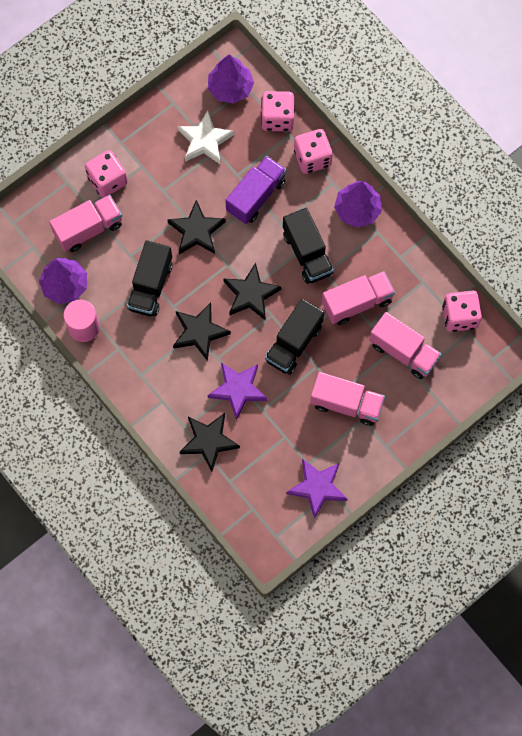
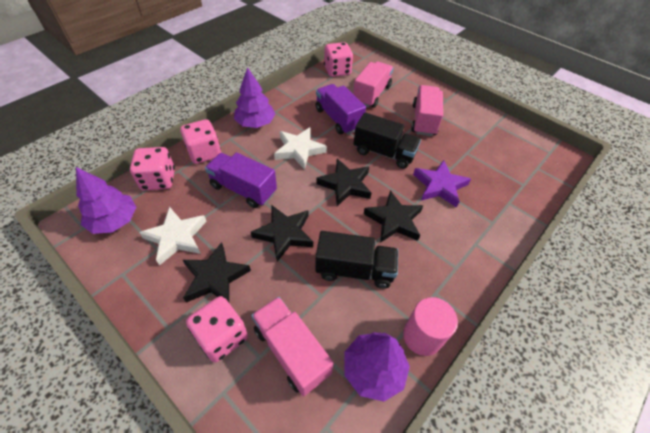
camera: 100 degrees left, 20 degrees down
black star [180,413,240,472] -> black star moved to [183,242,251,303]
black truck [283,208,334,284] -> white star [274,127,327,170]
purple star [287,459,347,519] -> none
pink truck [322,271,395,325] -> purple truck [316,84,366,135]

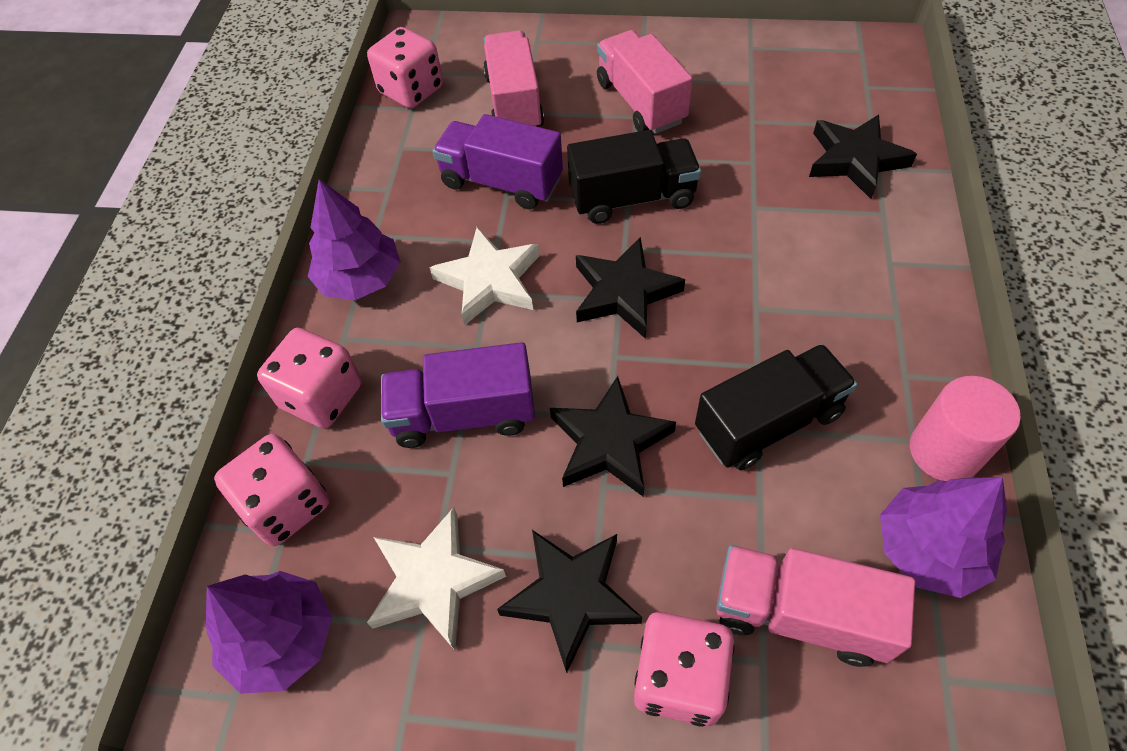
camera: 30 degrees left, 5 degrees up
black star [364,191,423,243] -> black star moved to [809,114,917,199]
purple star [413,160,471,208] -> none

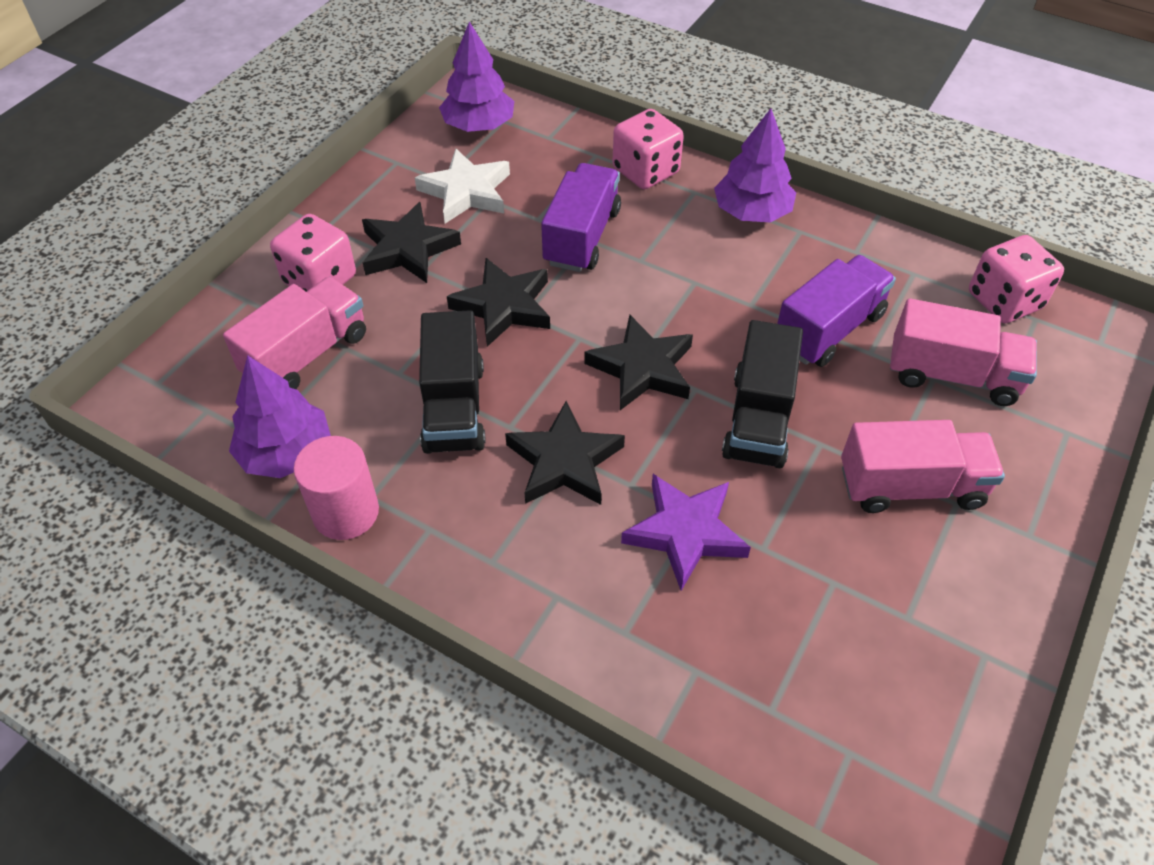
camera: 110 degrees right, 5 degrees down
pink dice [214,434,329,546] -> none
white star [429,227,540,325] -> none
black star [809,114,917,199] -> black star moved to [505,401,625,505]
none -> purple star [621,474,751,591]

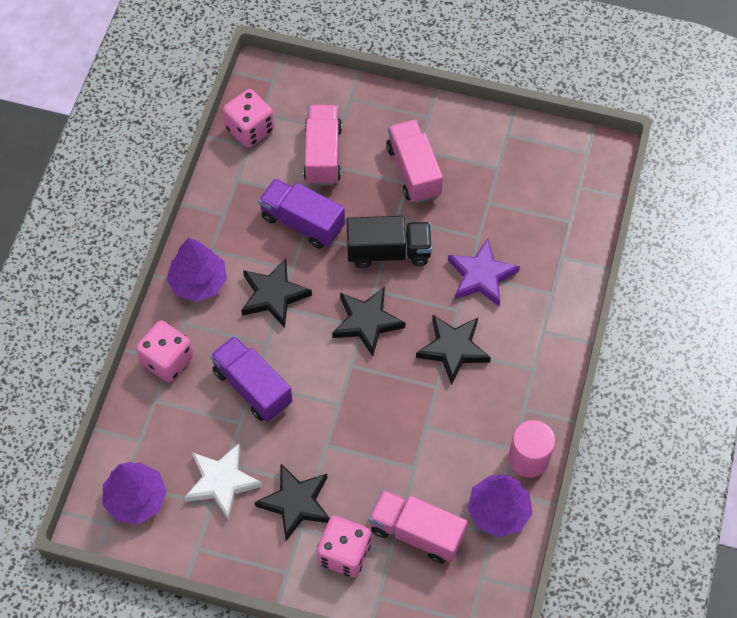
camera: 105 degrees left, 10 degrees up
black truck [419,310,486,454] -> none
black star [447,258,550,347] -> black star moved to [241,258,312,328]
purple truck [541,163,621,272] -> purple truck turned 45 degrees clockwise [210,336,292,422]

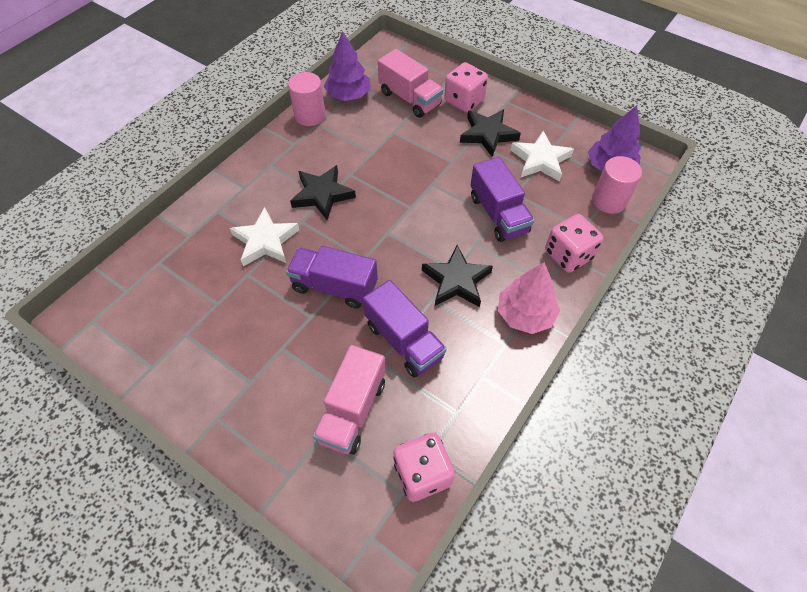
camera: 160 degrees left, 5 degrees down
purple tree [167,238,227,302] -> pink tree [498,262,560,334]
black star [332,287,405,356] -> none
black truck [347,216,432,268] -> purple truck [286,246,378,308]
pink truck [386,120,443,203] -> none
purple star [448,239,520,306] -> white star [230,207,299,266]
none -> pink cylinder [592,156,642,214]

